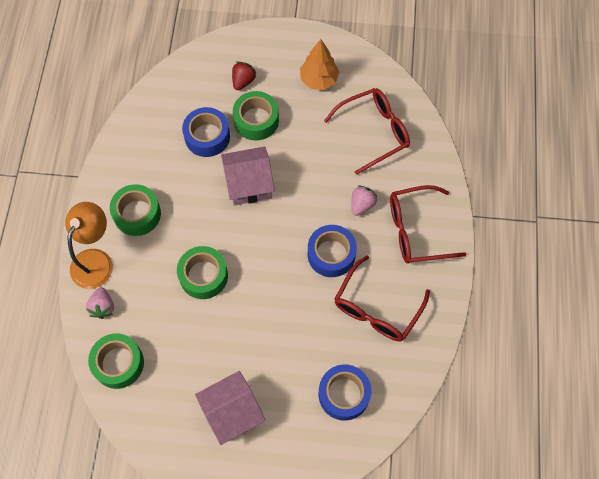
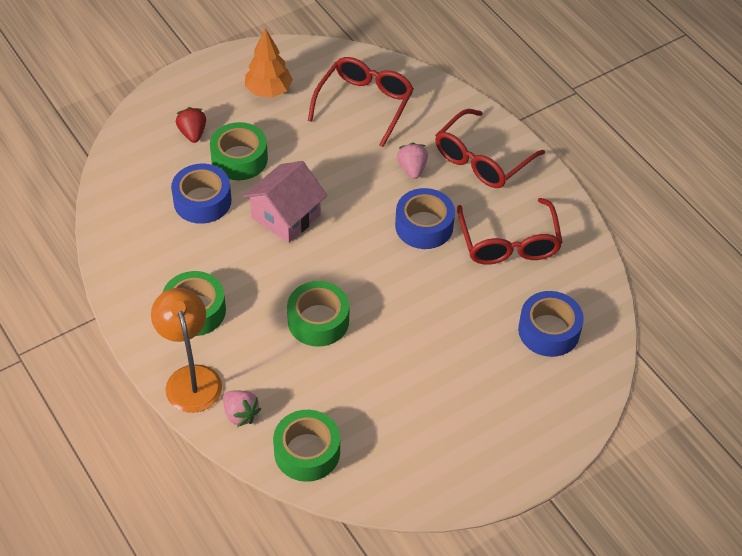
camera: 40 degrees left, 15 degrees down
pink house [195,371,266,445] -> none

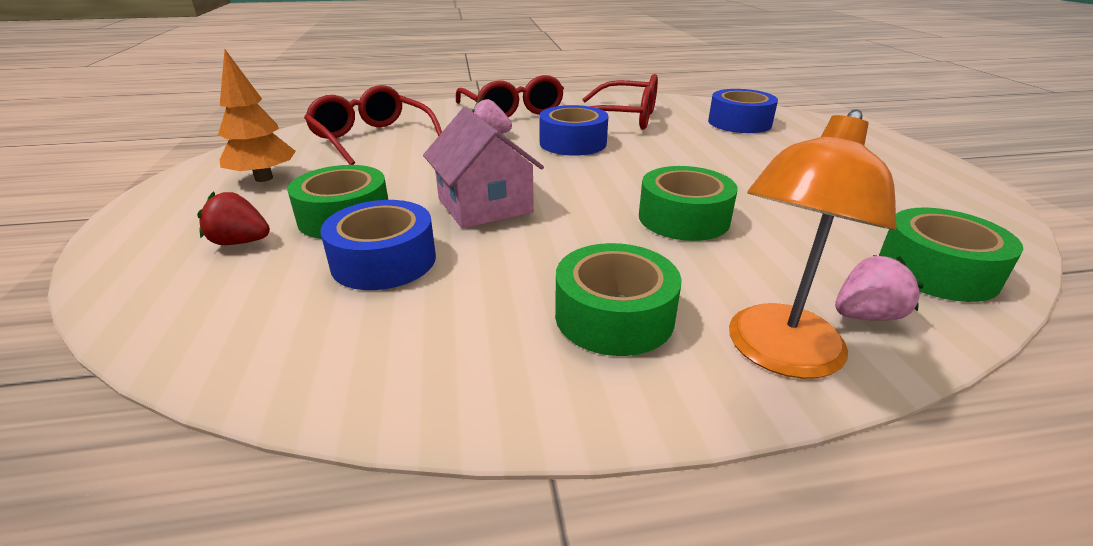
camera: 65 degrees left, 20 degrees down
orange lamp [151,288,222,413] -> orange lamp turned 60 degrees counterclockwise [729,109,897,379]

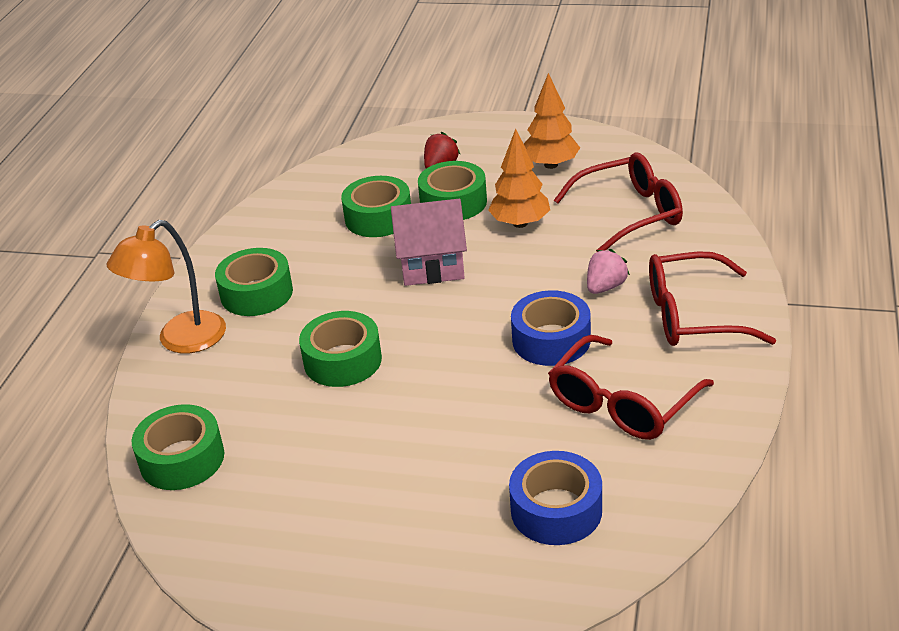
camera: 115 degrees right, 5 degrees up
blue tape [320,200,436,290] -> green tape [341,176,411,237]
orange lamp [729,109,897,379] -> orange lamp turned 105 degrees counterclockwise [107,220,226,354]
pink strawberry [835,255,924,321] -> none
none -> orange tree [488,129,550,228]

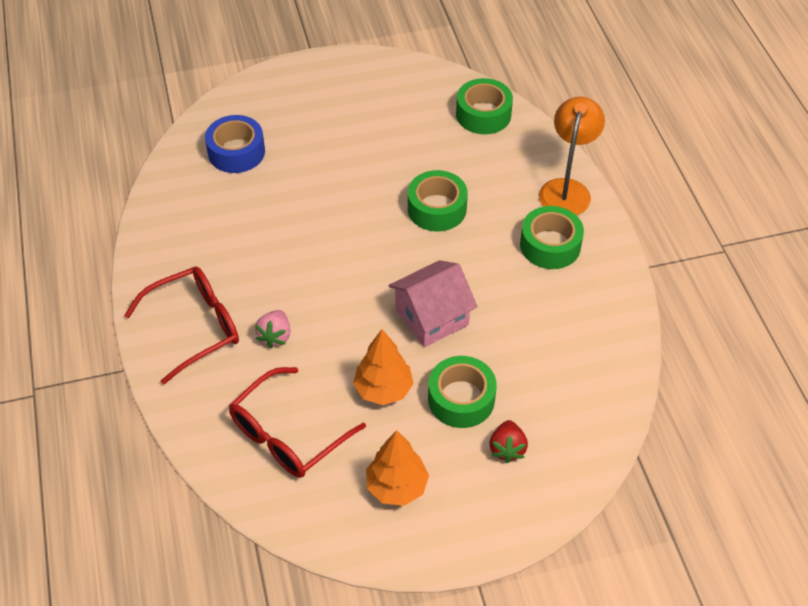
camera: 150 degrees right, 15 degrees up
green tape [341,176,411,237] -> none
blue tape [511,290,591,366] -> none
red glasses [548,335,714,440] -> none

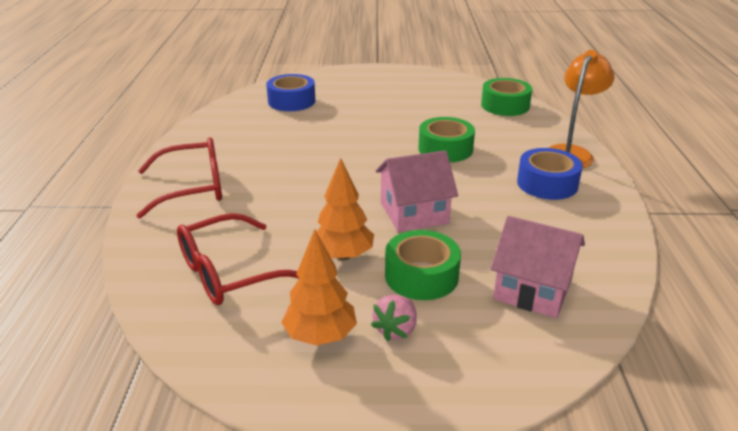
camera: 15 degrees right, 20 degrees down
pink strawberry [255,310,290,348] -> pink strawberry moved to [371,295,416,342]
red strawberry [489,420,528,463] -> none
green tape [520,206,584,269] -> blue tape [517,148,583,200]
none -> pink house [491,216,585,318]

